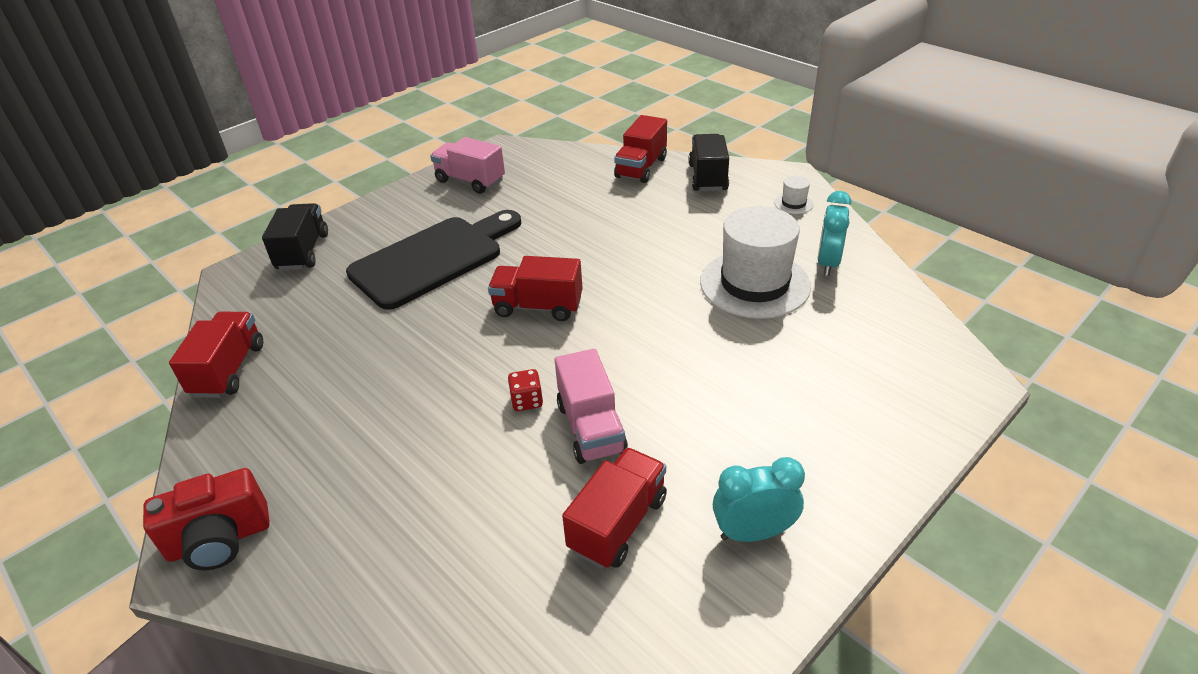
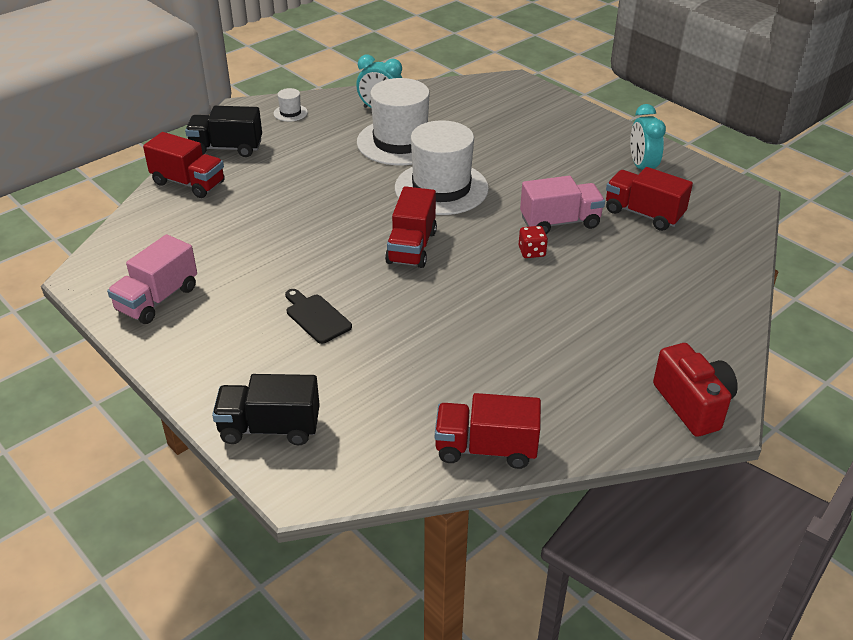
camera: 90 degrees left, 0 degrees up
black cutting board [346,210,521,310] -> black cutting board [285,289,352,344], size x0.44
none -> white hat [395,120,489,215]

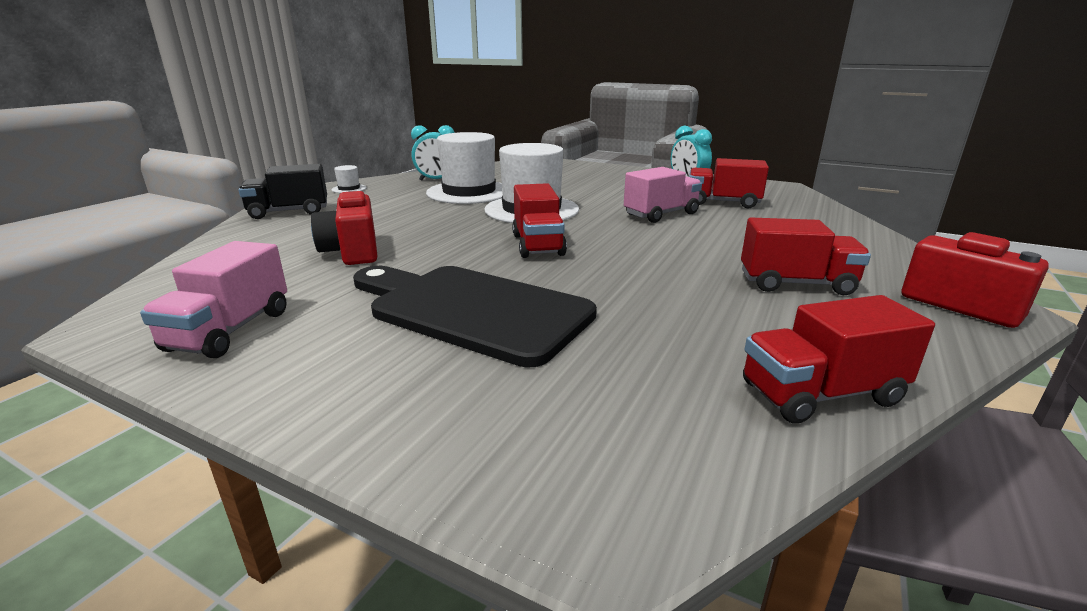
camera: 20 degrees left, 15 degrees down
red truck [143,132,225,198] -> red truck moved to [741,217,871,295]
black truck [212,374,320,445] -> none
black cutting board [285,289,352,344] -> black cutting board [353,266,597,367], size x2.30
red dice [519,226,548,258] -> none
none -> red camera [311,191,377,265]

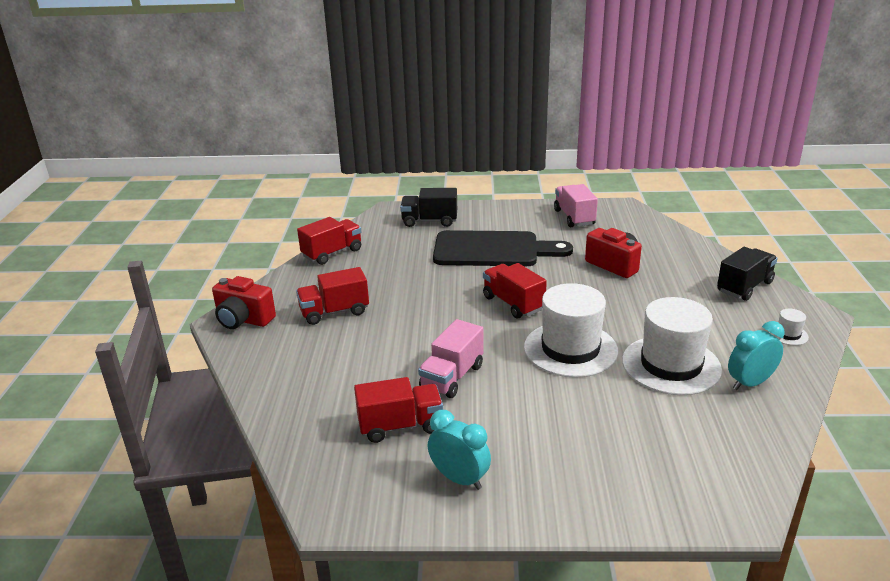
camera: 155 degrees right, 5 degrees up
none -> black truck [400,188,457,227]

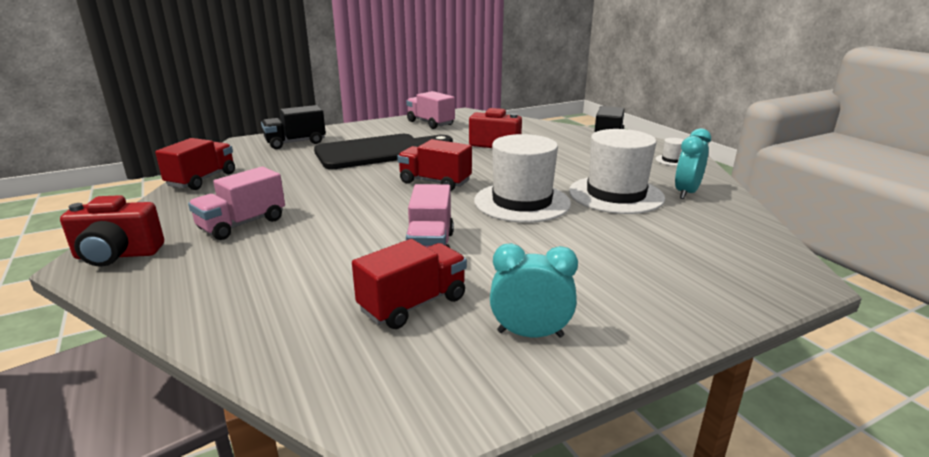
camera: 30 degrees left, 5 degrees down
red truck [296,267,369,325] -> pink truck [188,167,285,240]

